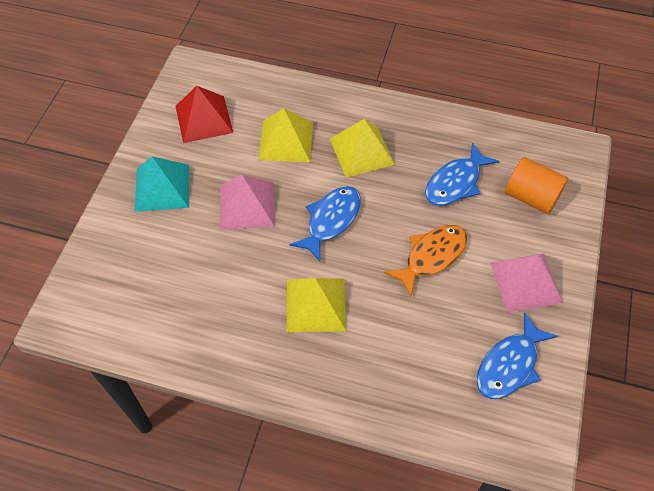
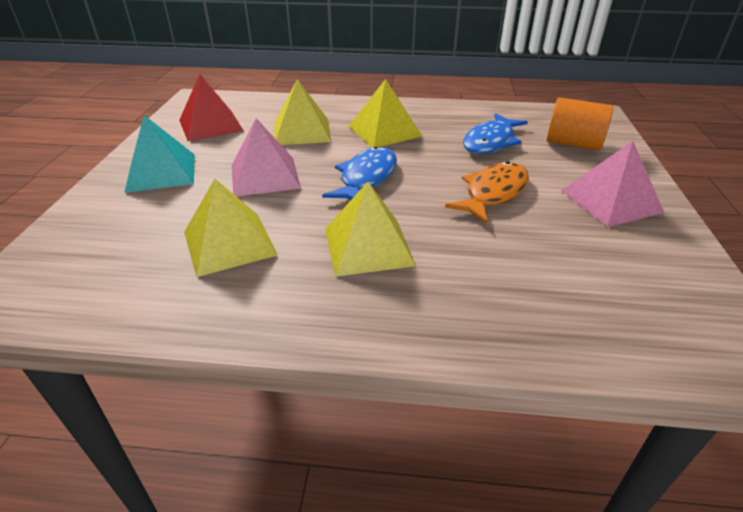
camera: 10 degrees left, 20 degrees down
blue fish [477,313,558,399] -> none
none -> yellow pyramid [184,179,278,277]

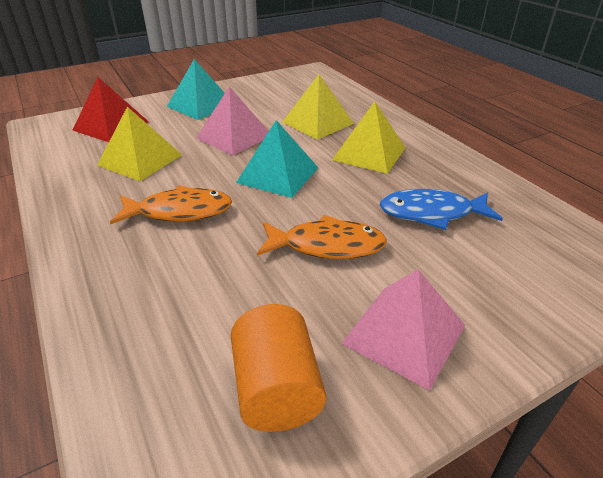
camera: 55 degrees right, 0 degrees up
red pyramid [179,74,244,141] -> red pyramid moved to [73,77,149,142]
blue fish [322,147,397,200] -> turquoise pyramid [236,120,319,198]
yellow pyramid [325,182,416,277] -> orange fish [110,185,232,224]
orange cylinder [547,98,613,151] -> orange cylinder moved to [230,304,326,432]

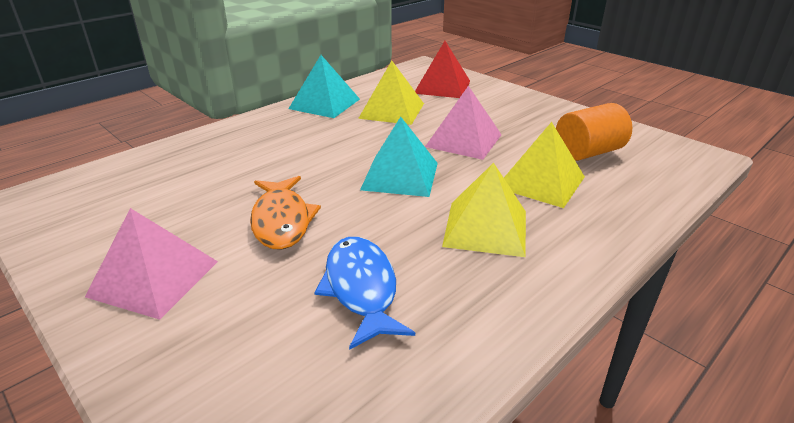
camera: 75 degrees right, 5 degrees down
orange fish [110,185,232,224] -> none
turquoise pyramid [167,59,225,120] -> turquoise pyramid moved to [289,55,360,118]
orange cylinder [230,304,326,432] -> orange cylinder moved to [556,103,632,161]

